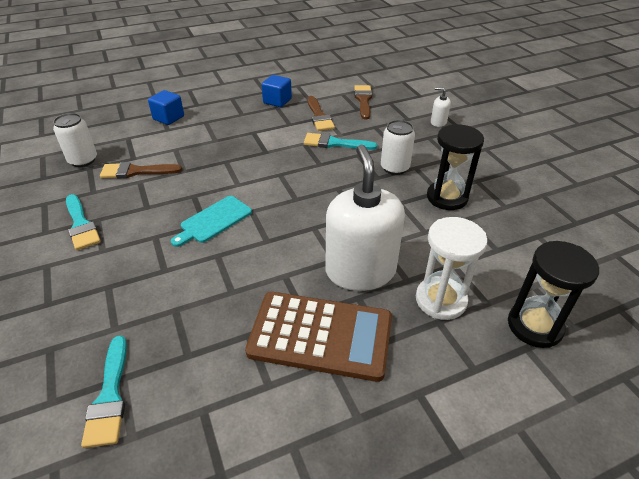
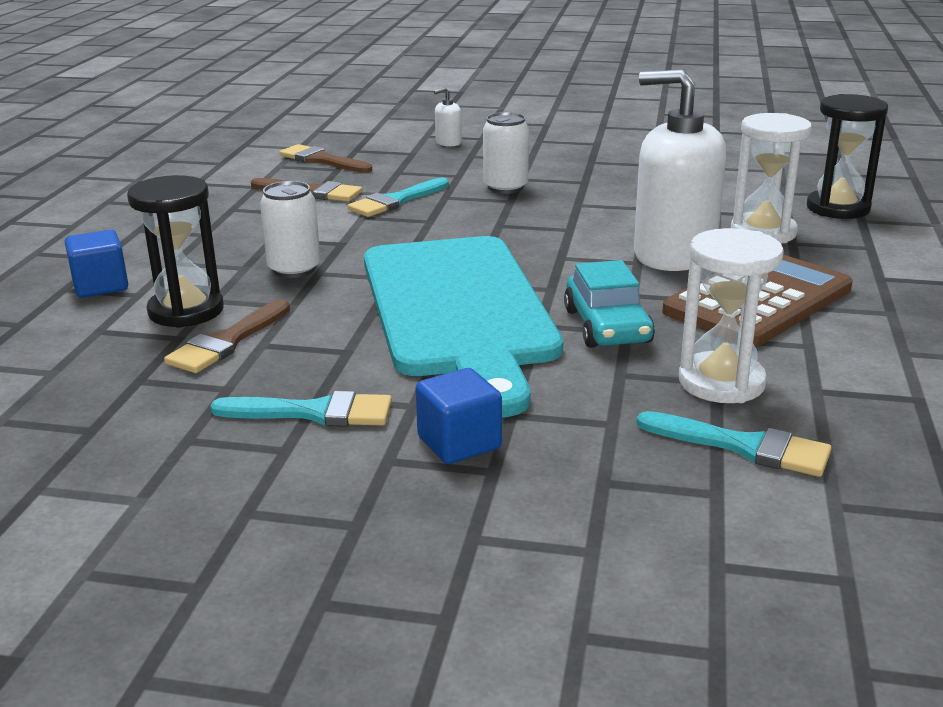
camera: 55 degrees left, 15 degrees down
white can [53,113,97,167] -> white can moved to [260,181,321,278]
turquoise cutting board [171,196,252,247] -> turquoise cutting board [364,236,563,418], size x2.45
blue cube [262,75,292,107] -> blue cube moved to [415,368,502,464]
black hourglass [427,124,484,210] -> black hourglass moved to [127,175,224,328]
none -> turquoise car [564,260,655,348]
none -> white hourglass [679,228,784,403]

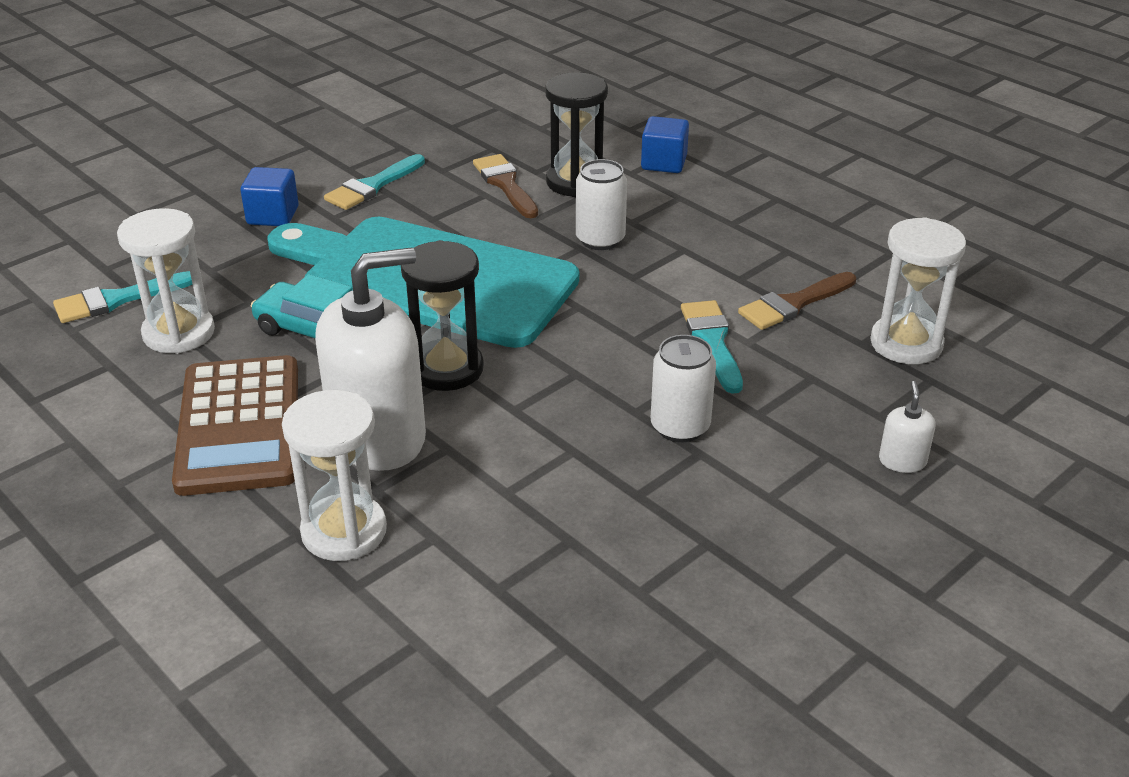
camera: 125 degrees right, 10 degrees up
brown brush [279,144,372,173] -> white hourglass [870,217,966,364]
black hourglass [807,94,888,219] -> black hourglass moved to [401,240,484,391]

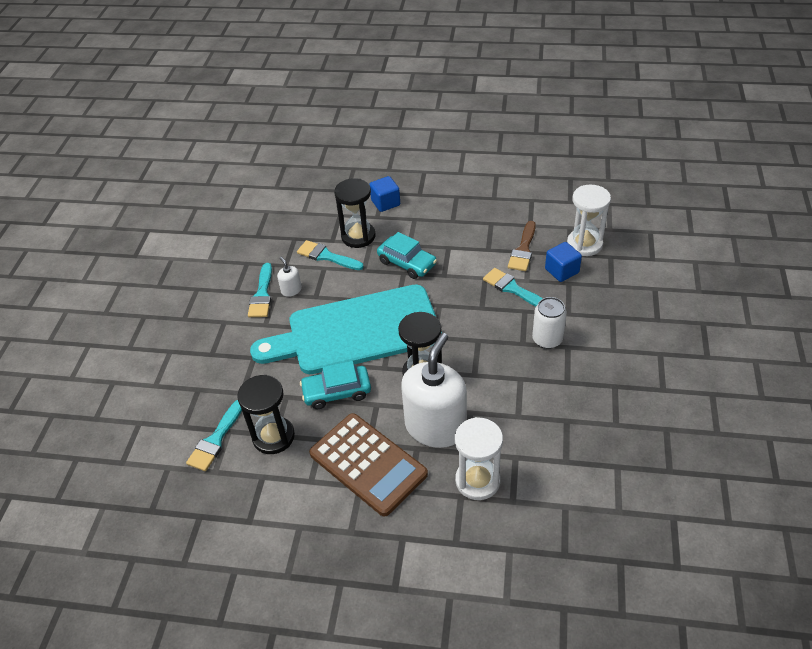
camera: 35 degrees left, 10 degrees up
white hourglass [117,208,215,354] -> black hourglass [237,375,295,454]
blue cube [240,167,299,226] -> blue cube moved to [545,242,582,282]
brown brush [473,154,538,218] -> turquoise brush [297,240,364,270]
white can [576,159,627,250] -> turquoise car [377,232,437,279]
white soap dispenser [879,381,935,473] -> white soap dispenser moved to [277,257,302,297]

